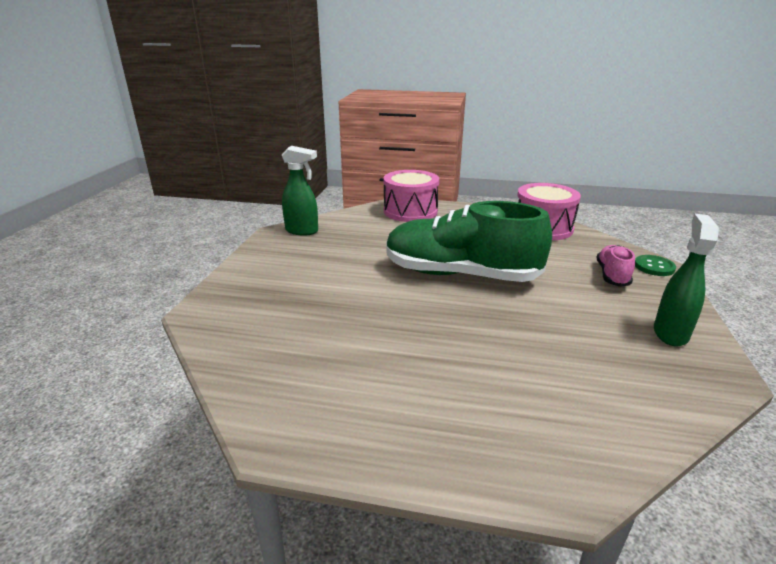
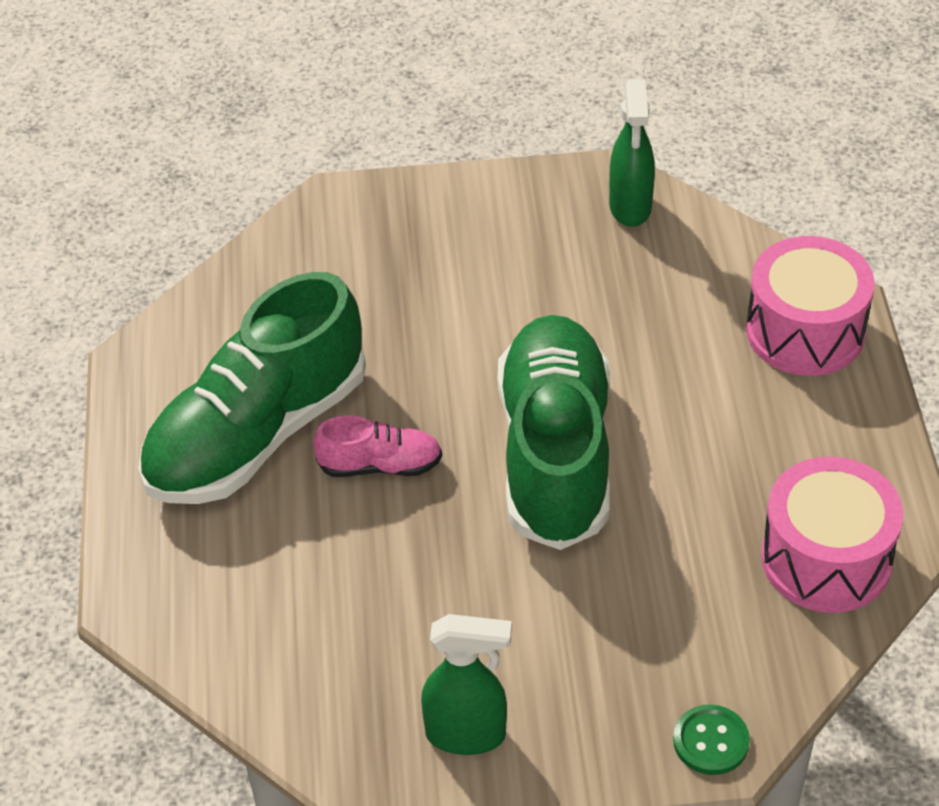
camera: 75 degrees right, 20 degrees up
pink shoe [596,245,635,287] -> pink shoe moved to [313,415,442,477]
none -> green shoe [138,272,366,504]

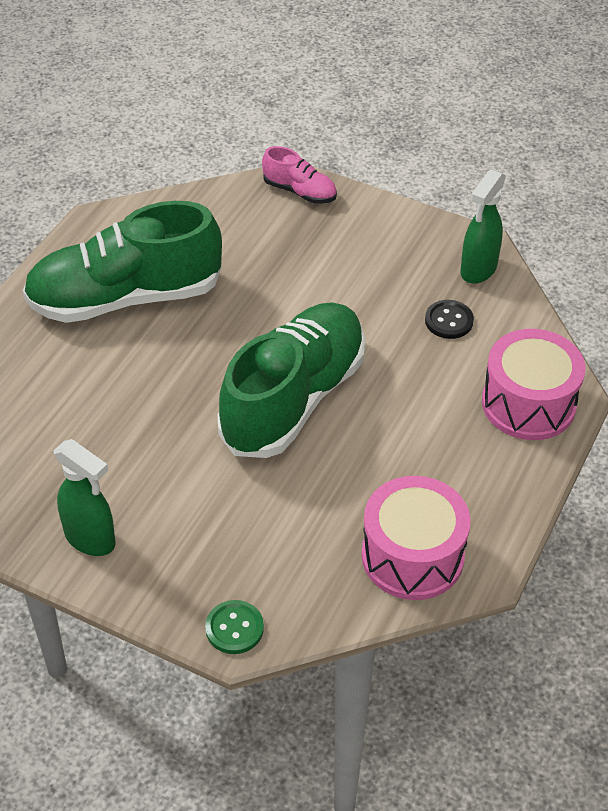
camera: 30 degrees right, 0 degrees up
pink shoe [313,415,442,477] -> pink shoe moved to [262,146,337,204]
none -> black button [425,300,474,339]

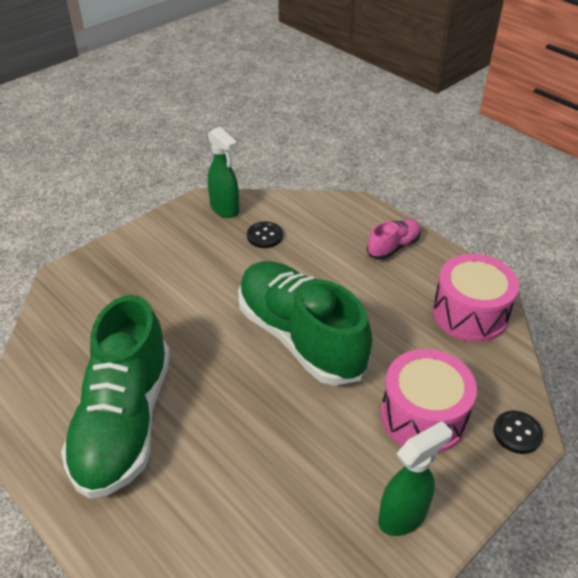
camera: 70 degrees left, 5 degrees down
green button [205,600,264,654] -> black button [493,411,543,454]
pink shoe [262,146,337,204] -> pink shoe moved to [367,219,421,259]
pink drum [482,329,585,440] -> pink drum moved to [381,349,477,453]

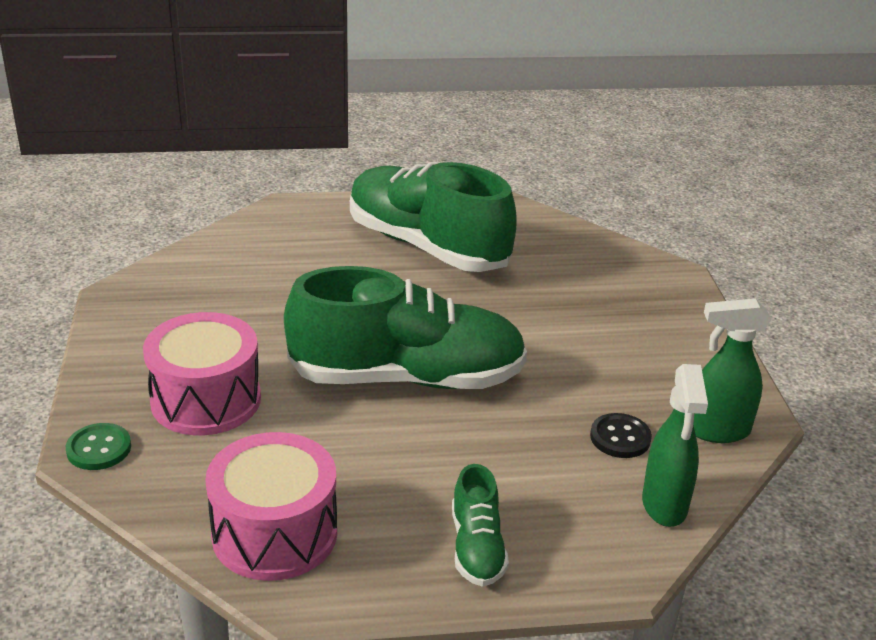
camera: 125 degrees right, 10 degrees down
pink shoe [367,219,421,259] -> green shoe [452,464,509,587]
green spray bottle [378,421,452,536] -> green spray bottle moved to [642,364,708,527]
black button [493,411,543,454] -> green button [66,423,131,470]

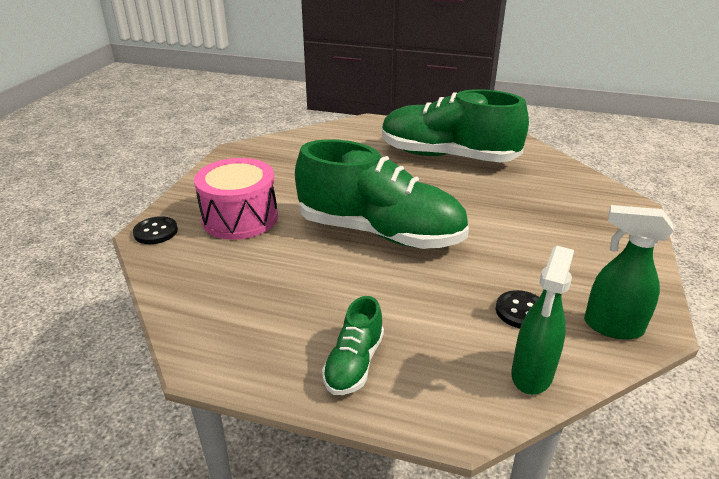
camera: 25 degrees right, 0 degrees up
green button [66,423,131,470] -> black button [133,216,178,244]
pink drum [205,432,337,581] -> none
green shoe [350,162,517,272] -> green shoe turned 45 degrees counterclockwise [382,89,529,162]

